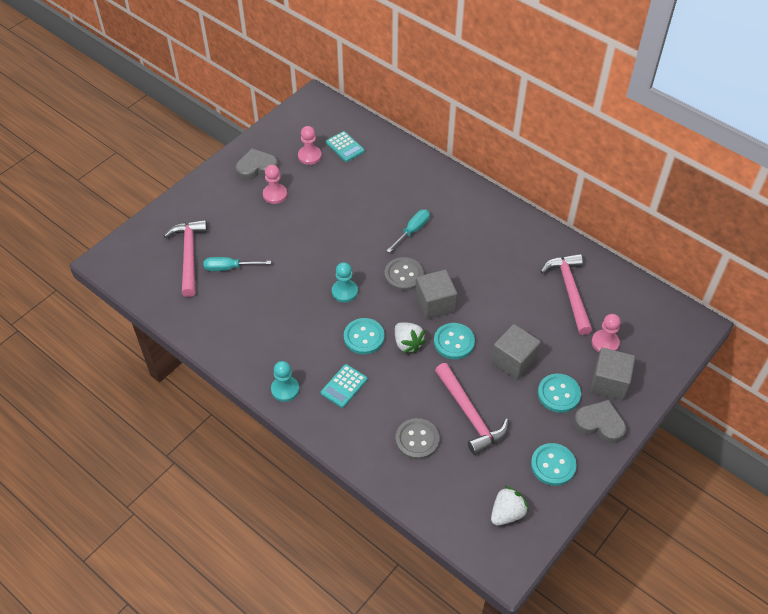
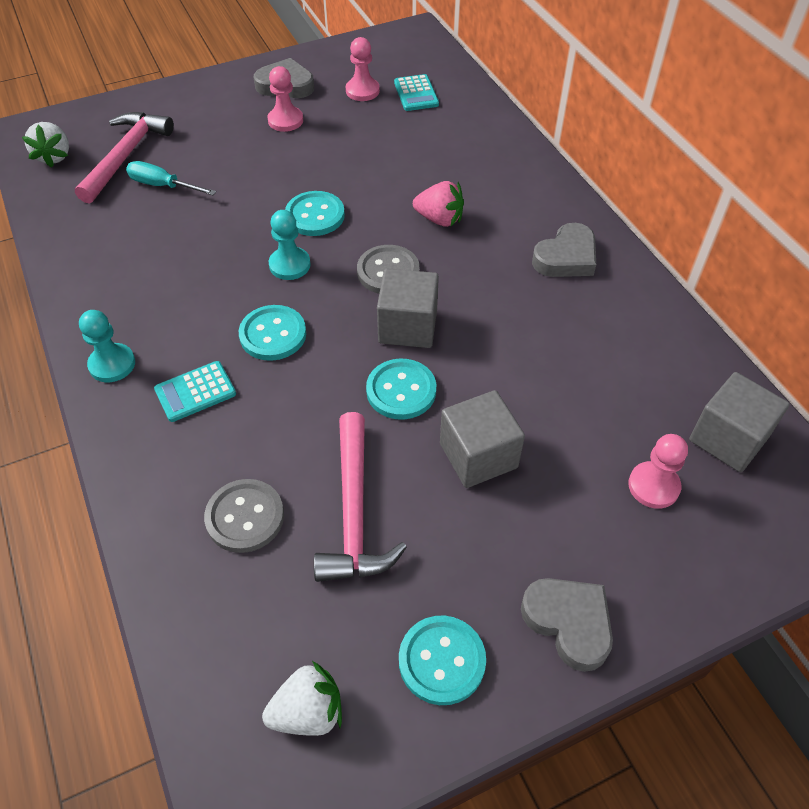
camera: 25 degrees right, 0 degrees up
turquoise screwdriver [386,210,430,253] -> pink strawberry [413,181,464,227]
white strawberry [395,322,426,353] -> white strawberry moved to [22,122,69,168]
turquoise button [538,374,581,413] -> turquoise button moved to [285,191,345,236]
pink hammer [540,253,592,335] -> none
grey cube [590,348,635,400] -> grey cube moved to [689,372,790,472]
none -> grey heart [532,223,596,277]

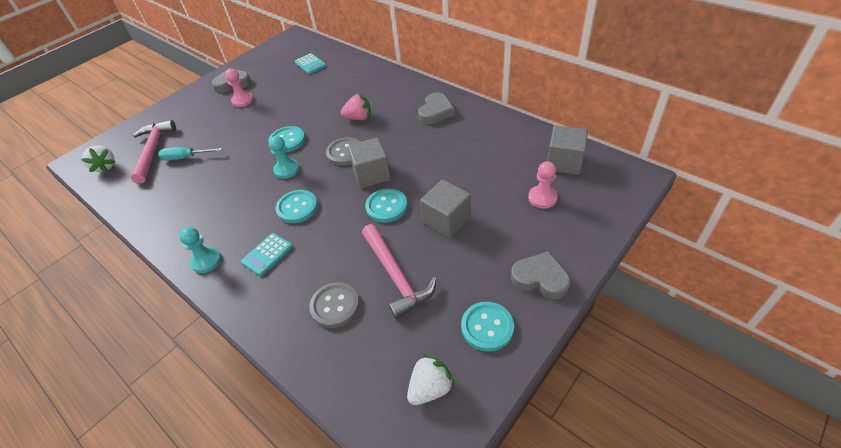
camera: 20 degrees left, 5 degrees down
pink pawn [345,37,380,101] -> none

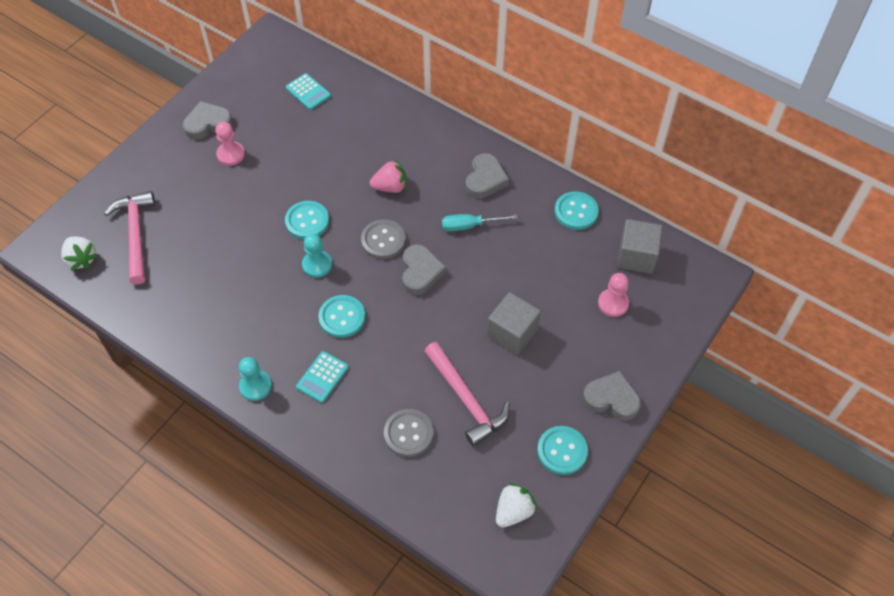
camera: 10 degrees left, 10 degrees up
turquoise screwdriver [159,147,222,161] -> turquoise screwdriver moved to [442,214,517,231]
grey cube [348,137,391,188] -> grey heart [402,244,446,295]
turquoise button [365,188,408,223] -> turquoise button moved to [554,191,599,230]

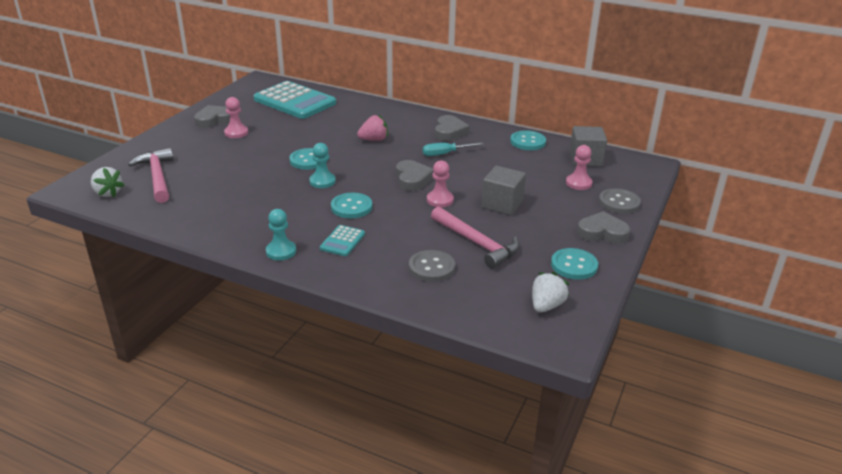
camera: 10 degrees left, 25 degrees down
turquoise calculator [286,73,331,110] -> turquoise calculator [253,81,336,119], size x2.22
grey button [361,219,406,259] -> grey button moved to [599,188,641,214]
none -> pink pawn [427,160,454,207]

